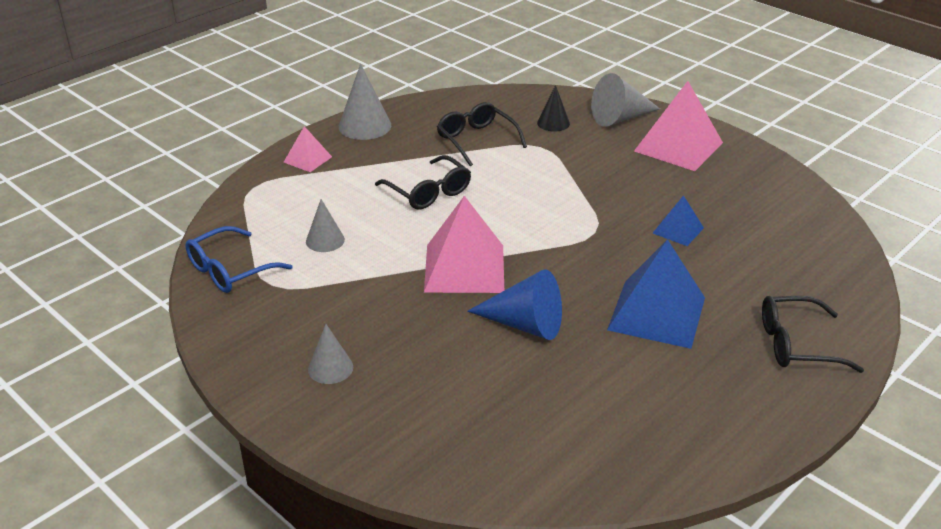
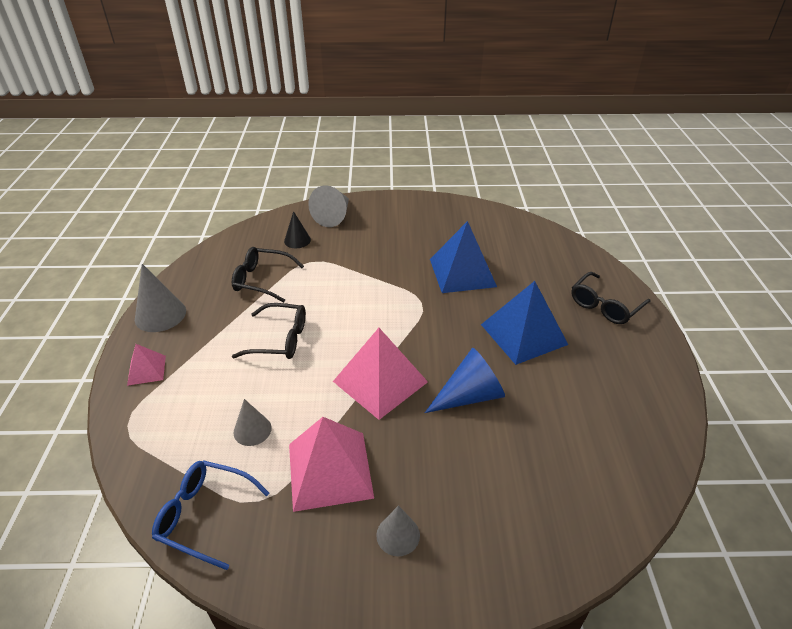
camera: 45 degrees left, 5 degrees up
blue glasses [185,226,292,293] -> blue glasses turned 105 degrees clockwise [152,460,270,570]
pink pyramid [634,81,723,171] -> pink pyramid moved to [289,417,374,512]
blue pyramid [653,195,704,246] -> blue pyramid [430,221,497,293], size x1.95

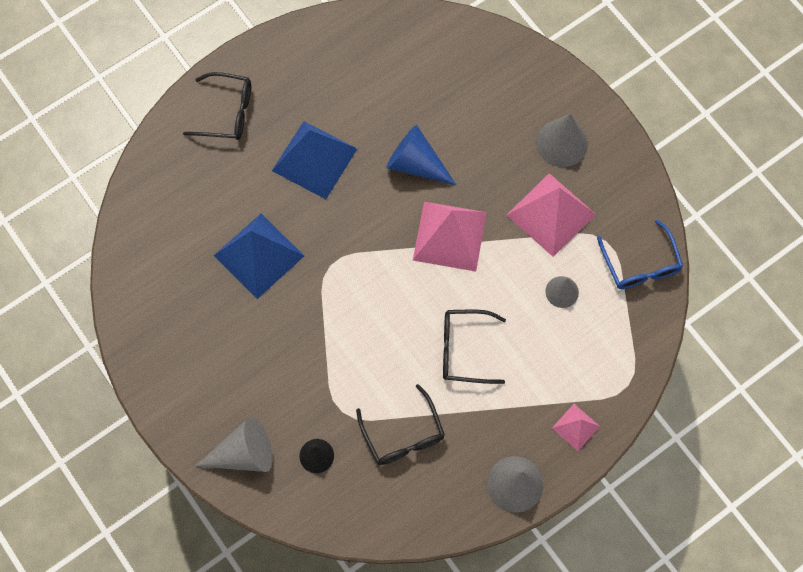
camera: 125 degrees left, 30 degrees up
black glasses [232,303,306,359] -> black glasses turned 60 degrees counterclockwise [443,310,506,384]
grey cone [376,505,420,556] -> grey cone [536,114,588,167], size x1.61

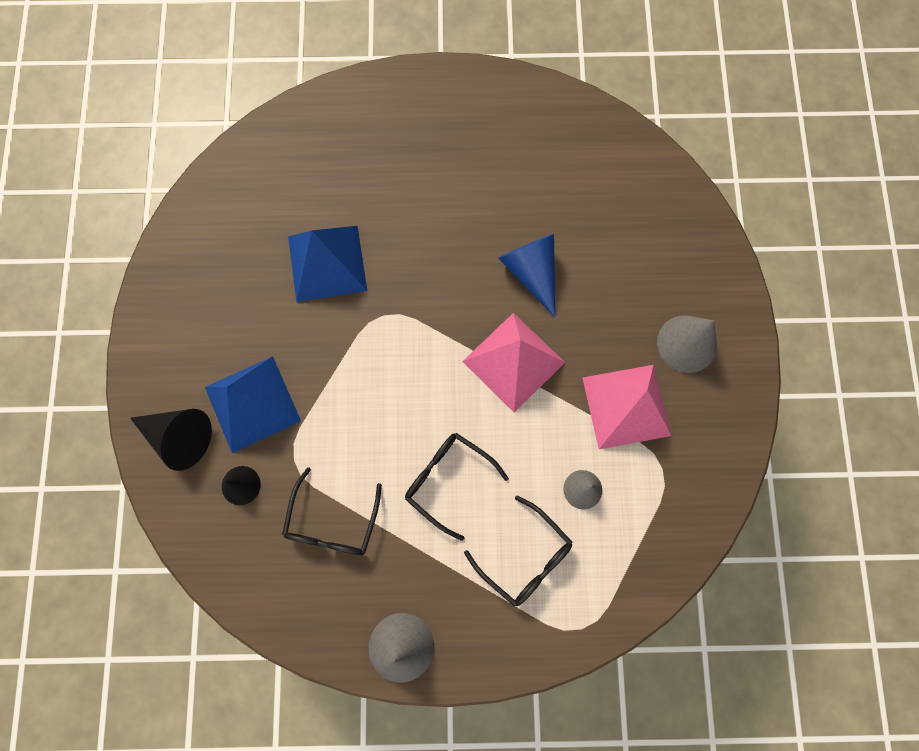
camera: 35 degrees right, 5 degrees up
black glasses [183,72,251,140] -> black glasses moved to [464,496,572,607]
grey cone [195,417,273,472] -> black cone [130,409,212,471]
blue pyramid [272,121,357,199] -> blue pyramid moved to [205,356,301,453]
pink pyramid [552,404,600,451] -> none
blue glasses [597,219,683,289] -> none

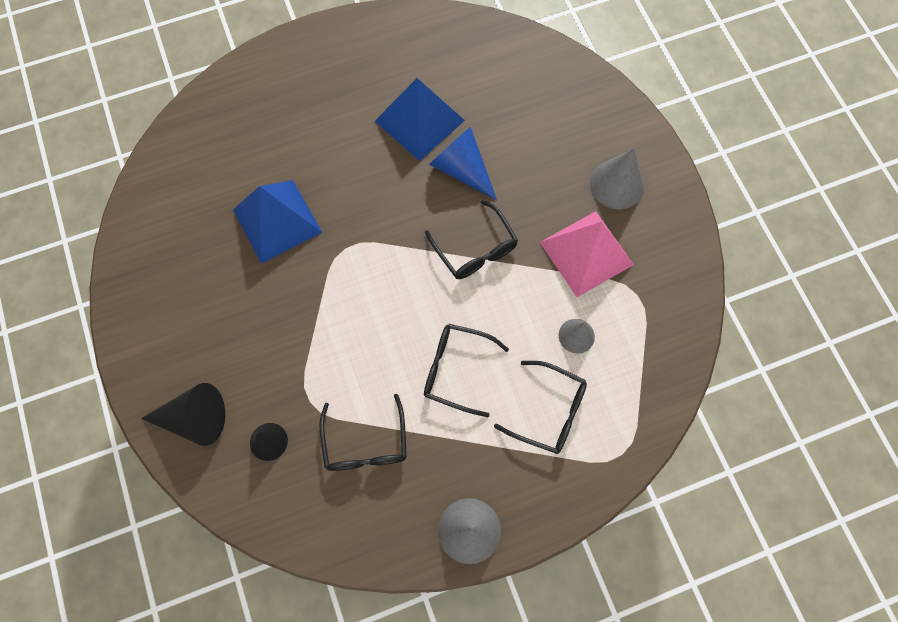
camera: 20 degrees left, 5 degrees down
blue pyramid [205,356,301,453] -> blue pyramid moved to [375,78,465,161]
pink pyramid [462,313,565,413] -> black glasses [425,200,518,279]

